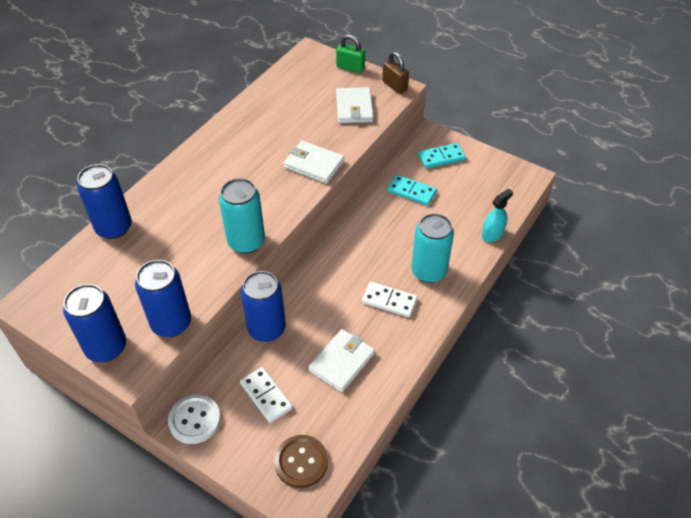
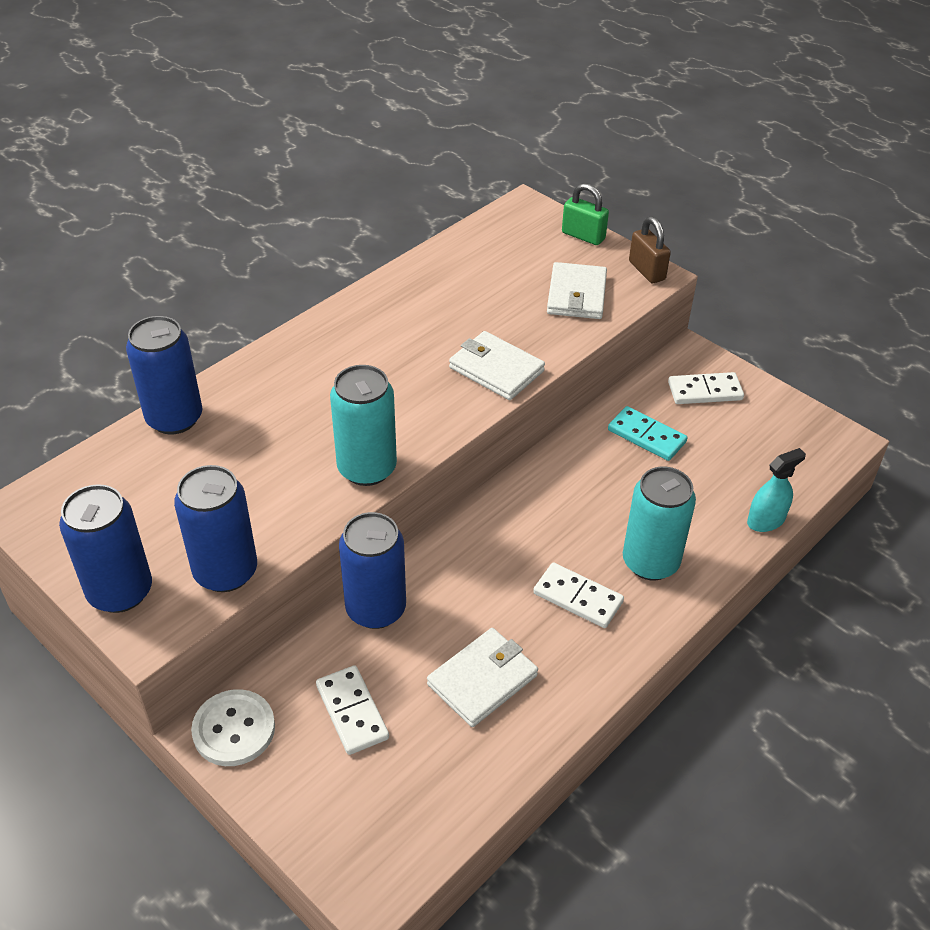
camera: 10 degrees right, 5 degrees down
brown button [274,435,328,488] -> none
turquoise domino [418,143,466,168] -> white domino [668,372,744,404]

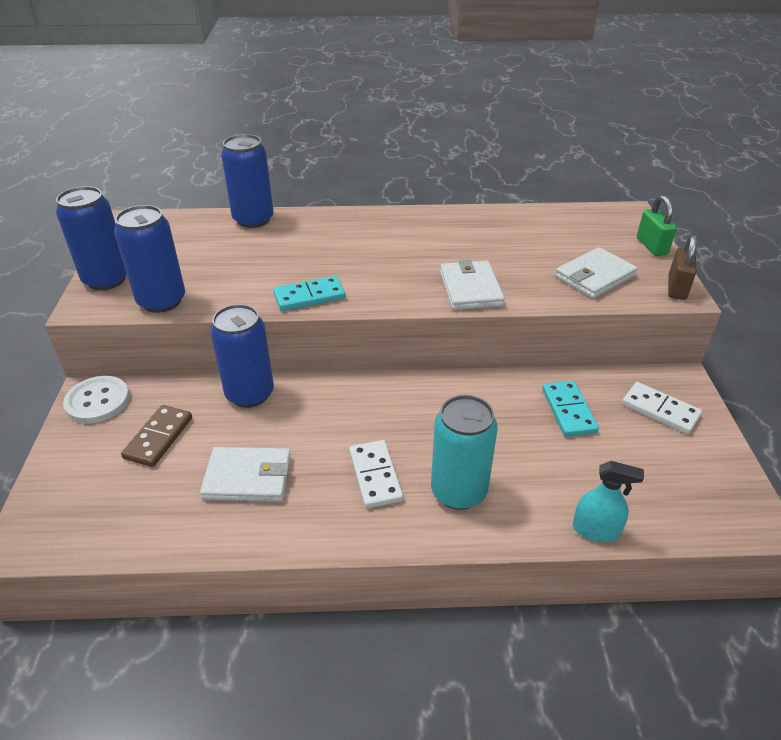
camera: 45 degrees right, 5 degrees down
white domino [316,665,389,755] -> brown domino [121,405,192,467]
turquoise can [330,365,397,486] -> turquoise domino [273,276,345,311]

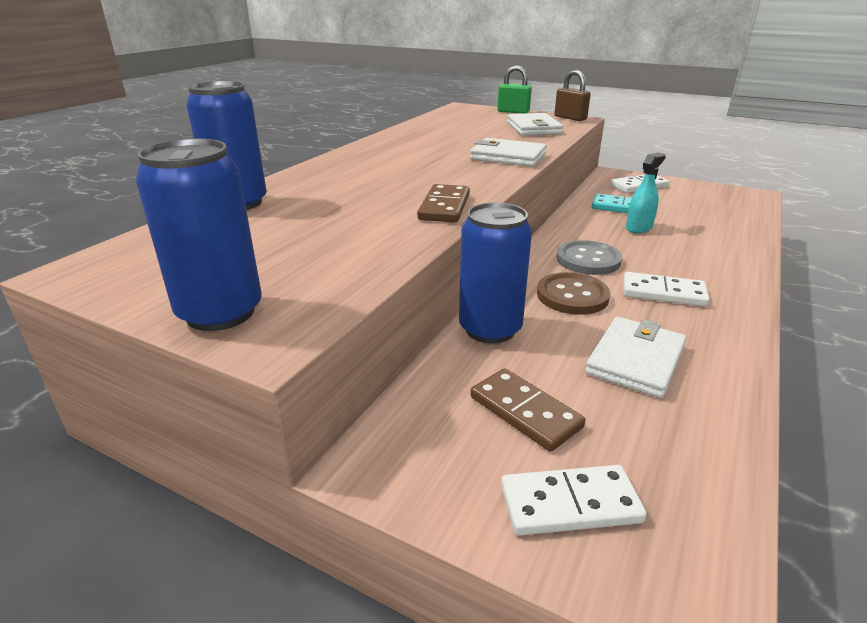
camera: 60 degrees left, 10 degrees down
white button [63,376,130,424] -> none
blue can [114,205,185,313] -> none
turquoise domino [273,276,345,311] -> brown domino [417,184,470,223]
turquoise can [431,395,498,510] -> none
turquoise spray bottle [573,461,644,542] -> turquoise spray bottle moved to [626,153,666,233]
none -> white domino [501,465,647,536]
none -> brown button [537,272,610,315]
none -> grey button [556,240,622,275]

